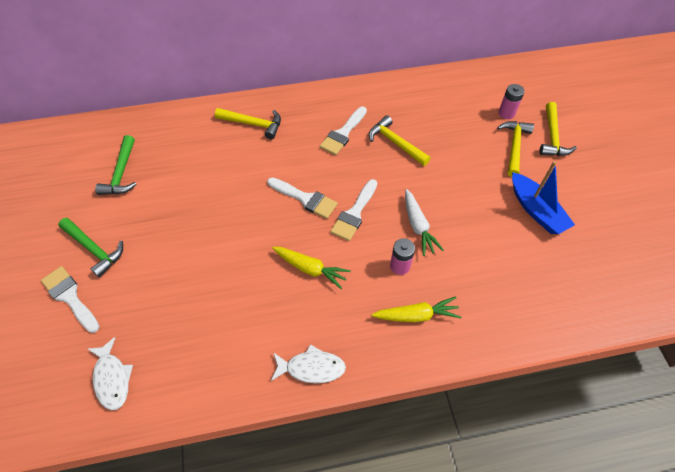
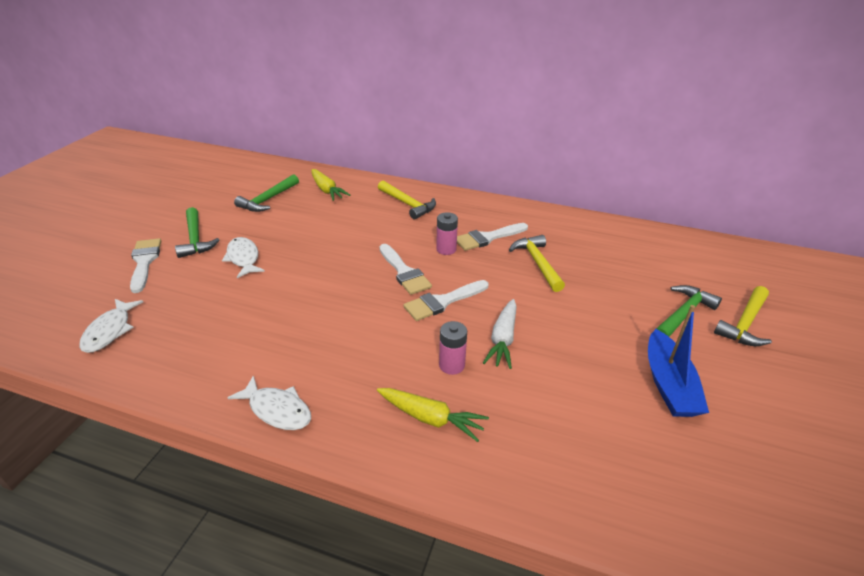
camera: 30 degrees right, 20 degrees down
yellow carrot [272,247,351,289] -> yellow carrot moved to [311,169,350,201]
yellow hammer [497,121,534,177] -> green hammer [656,285,722,337]
pink battery [499,84,525,119] -> pink battery moved to [436,212,458,255]
none -> white fish [222,237,265,278]

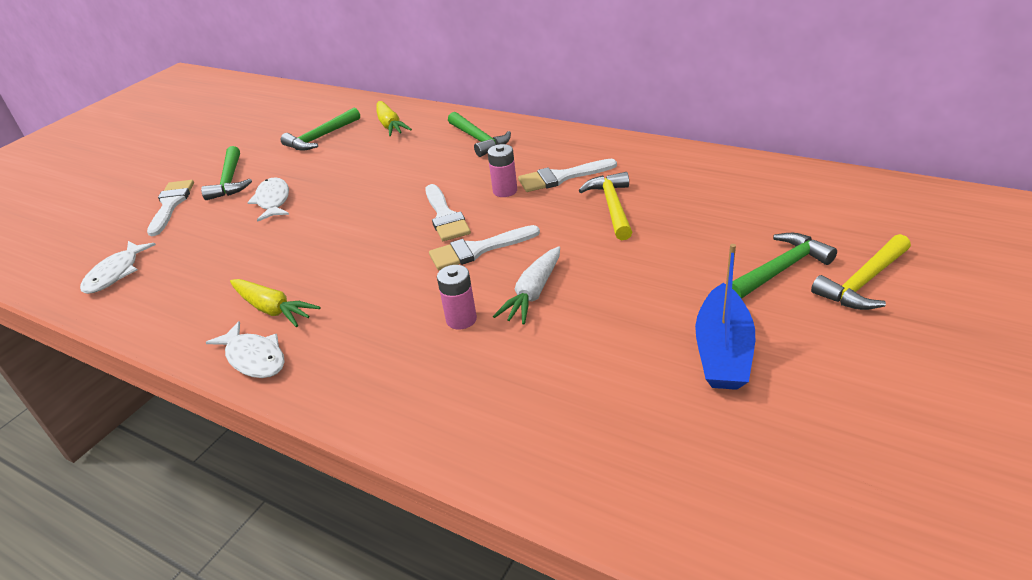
camera: 15 degrees right, 0 degrees up
yellow carrot [377,388,489,442] -> yellow carrot moved to [230,279,320,327]
yellow hammer [378,181,436,220] -> green hammer [448,112,511,157]

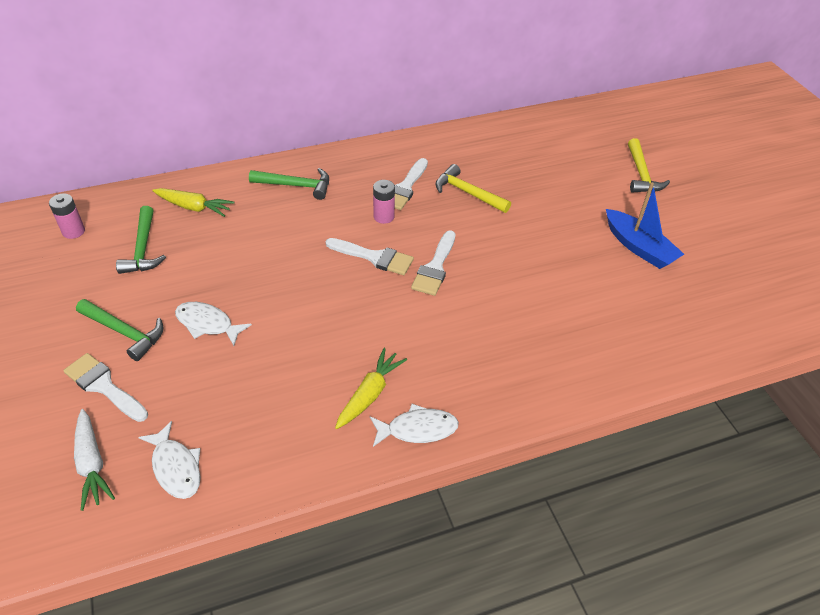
camera: 55 degrees left, 10 degrees up
yellow carrot [230,279,320,327] -> yellow carrot turned 45 degrees counterclockwise [335,348,407,429]
pink battery [437,265,477,330] -> pink battery moved to [49,193,85,239]
white carrot [493,246,560,325] -> white carrot moved to [74,409,115,511]
green hammer [732,233,837,299] -> none

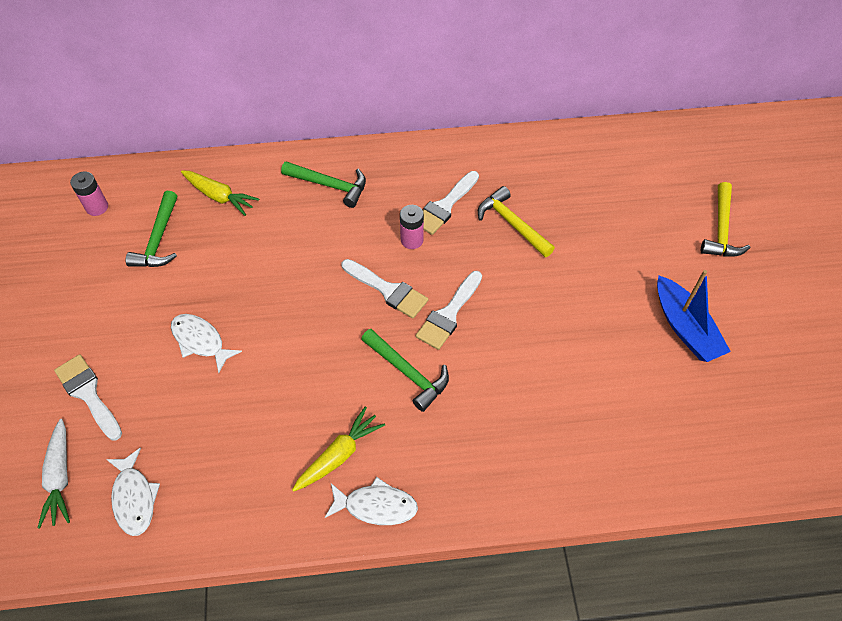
camera: 15 degrees right, 10 degrees up
green hammer [76,299,163,361] -> green hammer moved to [361,329,449,412]

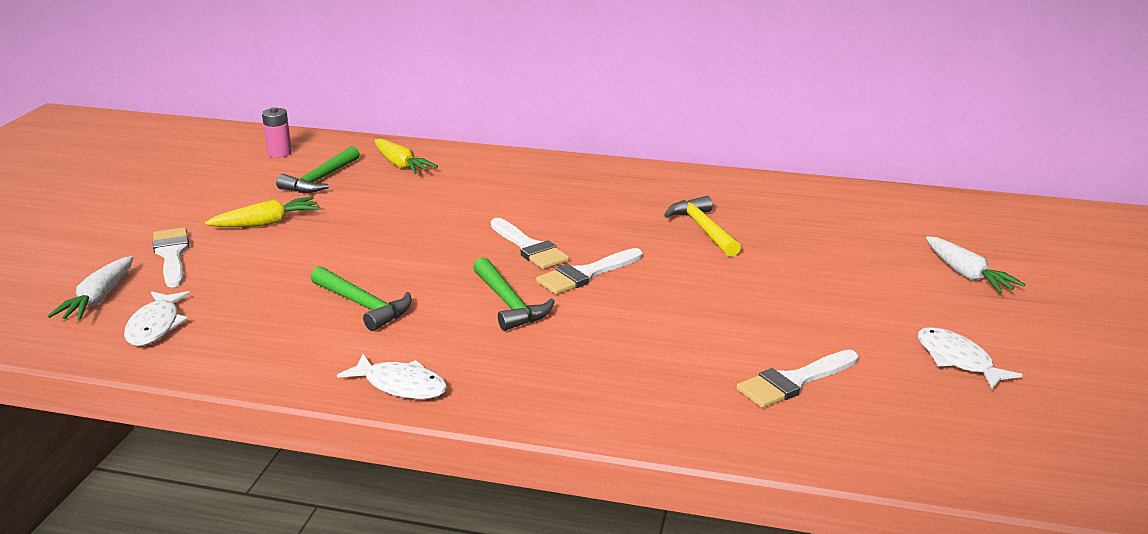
camera: 20 degrees right, 30 degrees down
white fish [171,314,242,373] -> white fish moved to [918,327,1023,390]
green hammer [281,161,366,208] -> green hammer moved to [311,266,412,331]
yellow carrot [292,406,385,492] -> yellow carrot moved to [205,197,320,227]
pink battery [400,205,424,249] -> none
white brush [423,171,479,235] -> white brush moved to [737,350,858,408]
blue boat [657,270,731,362] -> none
yellow hammer [701,182,750,257] -> white carrot [926,236,1025,293]

